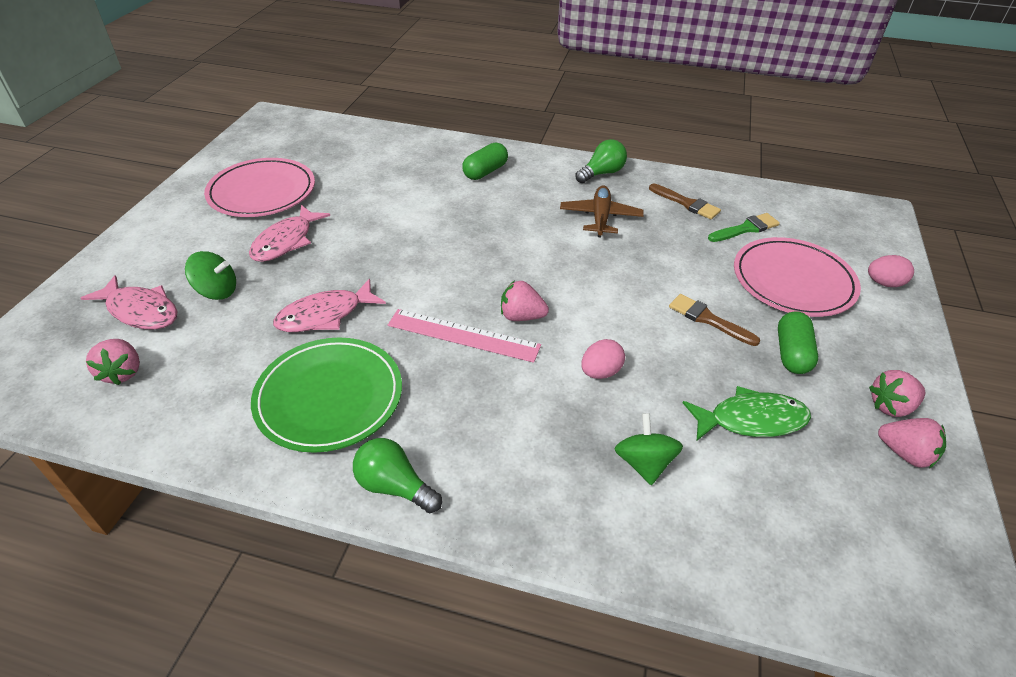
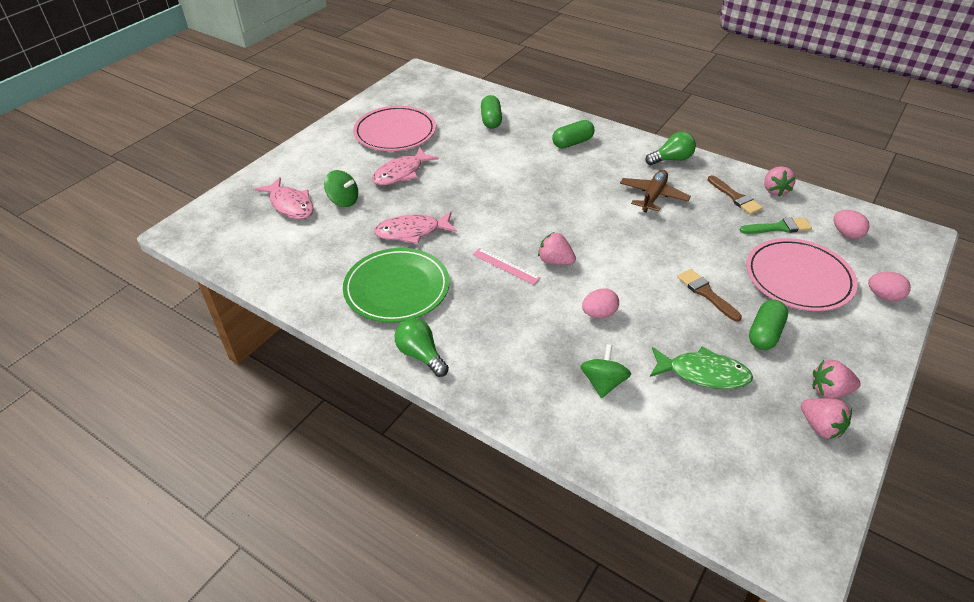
camera: 20 degrees right, 0 degrees up
pink strawberry [86,339,140,385] -> pink strawberry moved to [764,166,796,196]
pink ruler [388,309,541,363] -> pink ruler [472,248,541,285], size x0.63
none -> green capsule [481,95,502,129]
none -> pink egg [833,210,870,239]

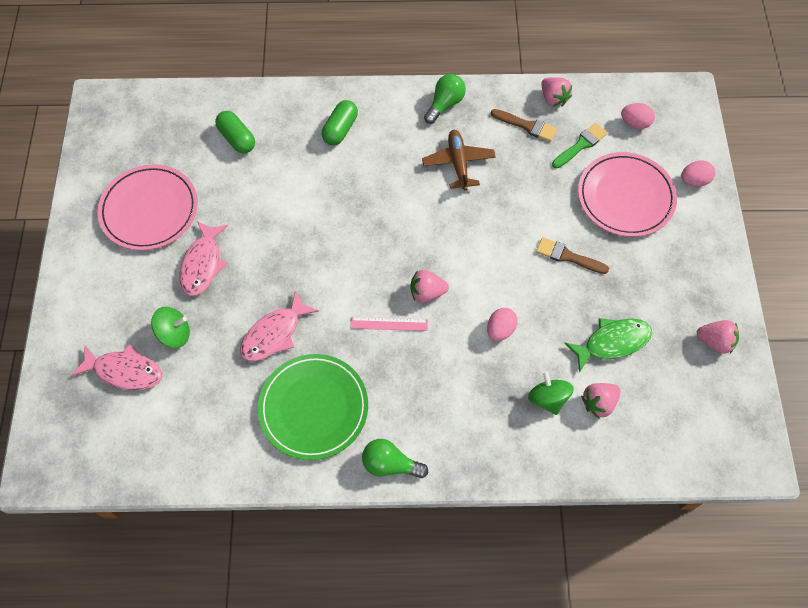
camera: 35 degrees left, 20 degrees up
green capsule [749,300,788,350] -> none
pink strawberry [813,360,861,399] -> pink strawberry moved to [581,383,621,418]

